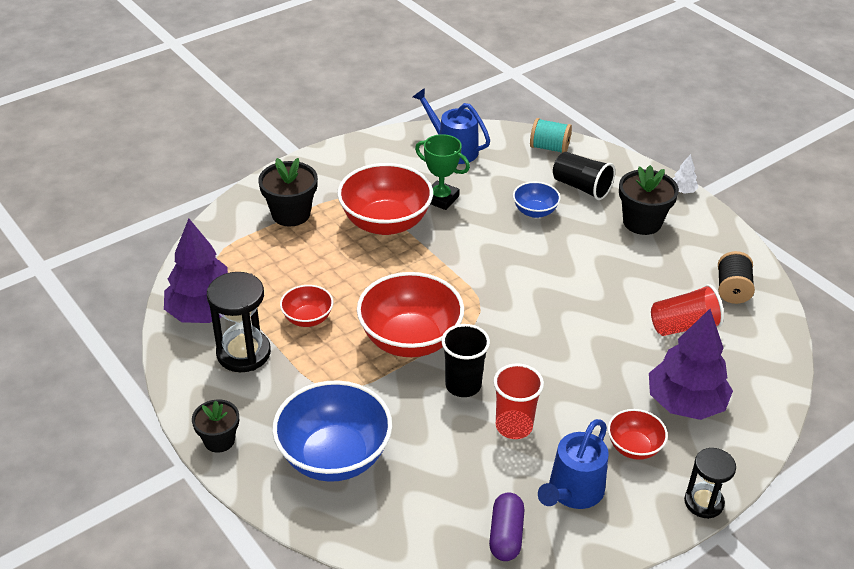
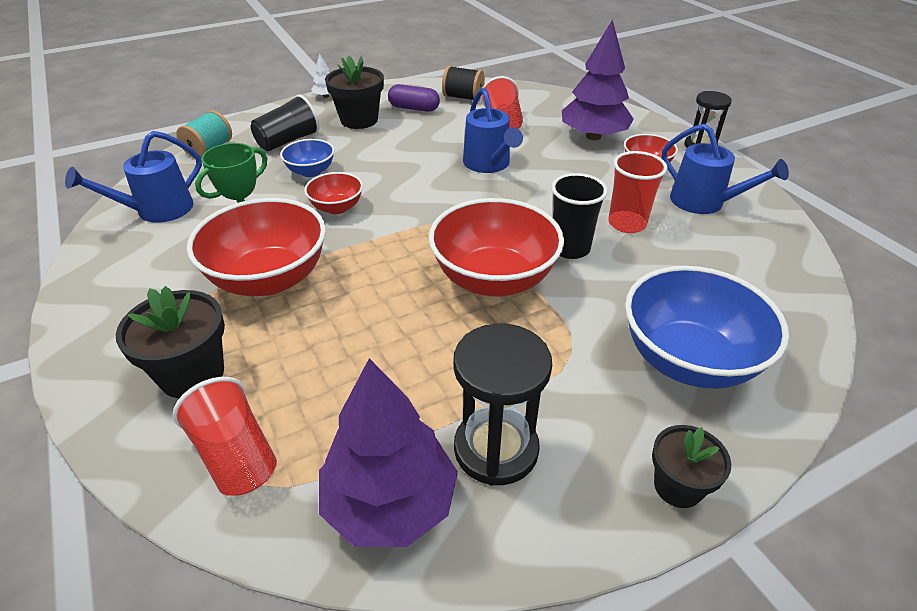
camera: 80 degrees left, 0 degrees up
red bowl [280,285,333,327] -> red bowl moved to [304,172,363,214]
purple capsule [489,492,524,561] -> purple capsule moved to [388,84,440,112]
none -> red cup [173,377,277,496]
none -> blue watering can [463,87,523,173]

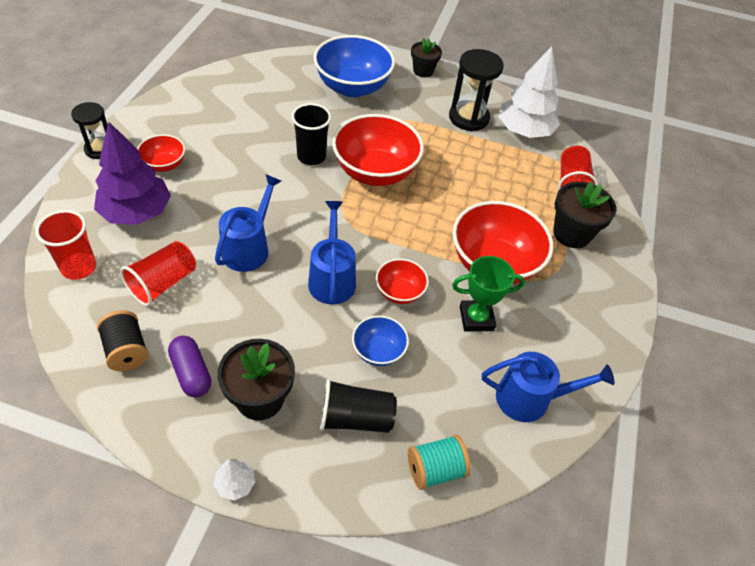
camera: 140 degrees left, 10 degrees up
purple tree [319,358,458,547] -> white tree [498,46,560,138]
red cup [608,151,667,233] -> red cup moved to [35,210,96,280]
blue watering can [662,124,789,214] -> blue watering can moved to [308,201,356,305]

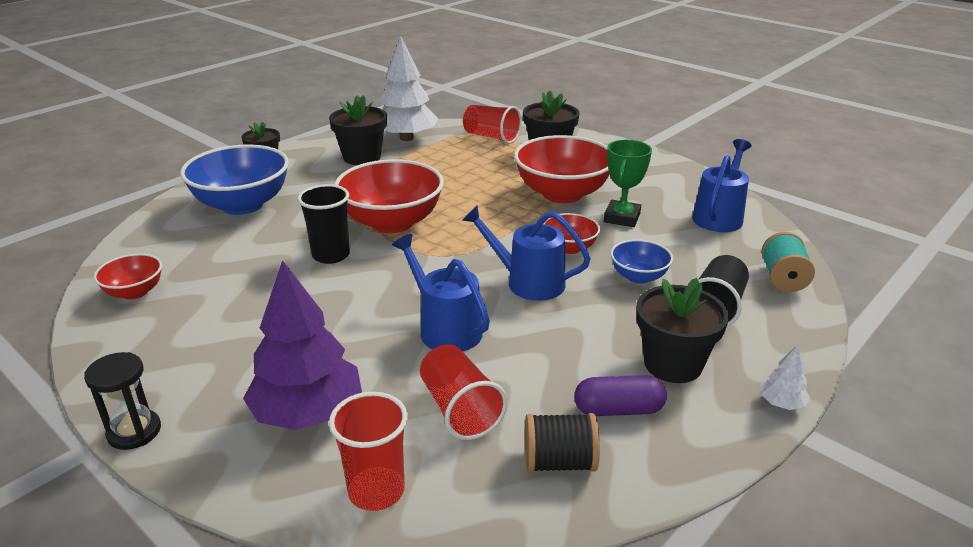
camera: 60 degrees left, 20 degrees down
red bowl [137,134,185,172] -> red bowl moved to [94,254,162,300]
black hourglass [449,49,504,131] -> black flower pot [329,95,387,165]

